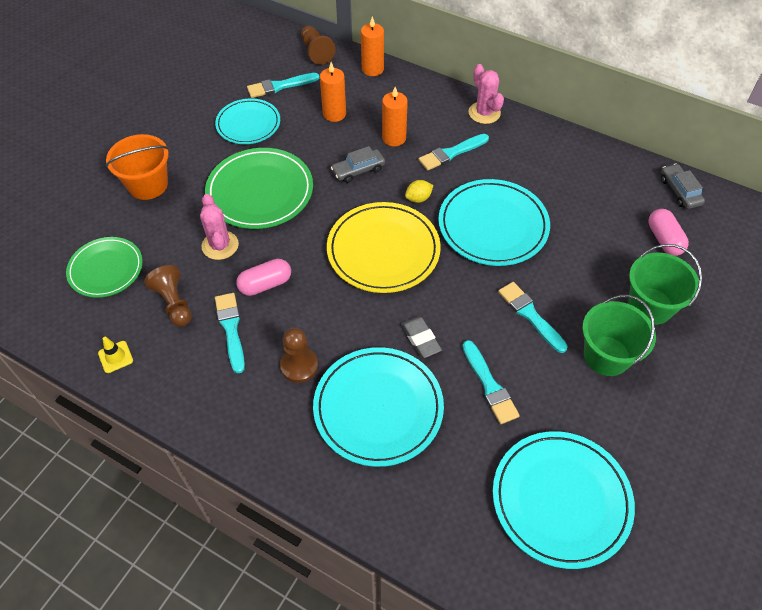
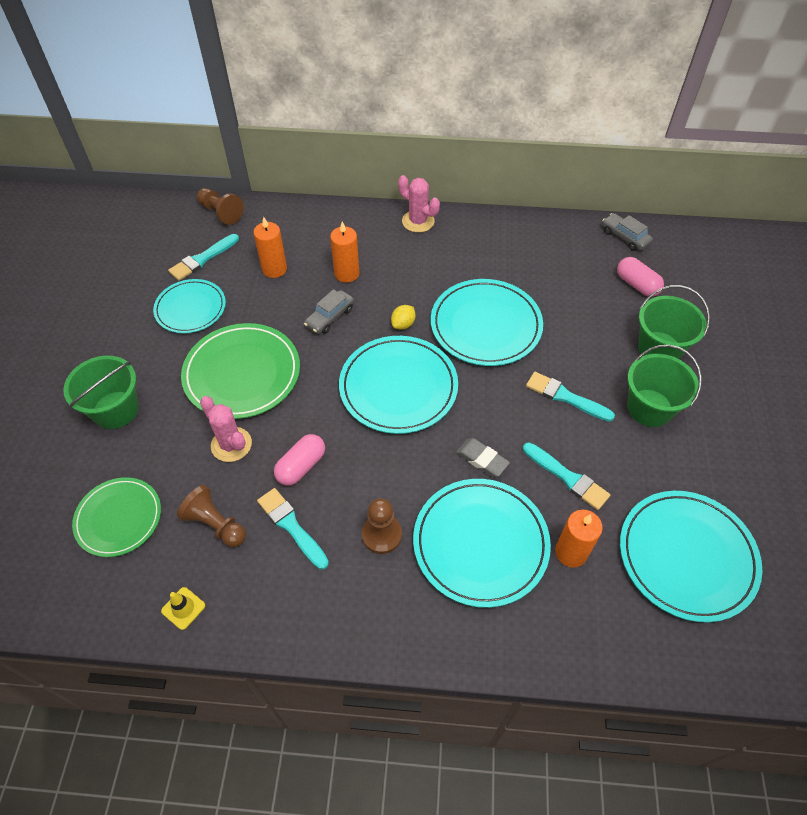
camera: 25 degrees left, 0 degrees up
orange bucket [106,134,169,200] -> green bucket [63,356,139,429]
yellow plate [327,202,441,293] -> turquoise plate [339,336,458,434]
orange candle [361,16,384,76] -> orange candle moved to [555,510,603,568]
turquoise brush [418,134,489,171] -> none

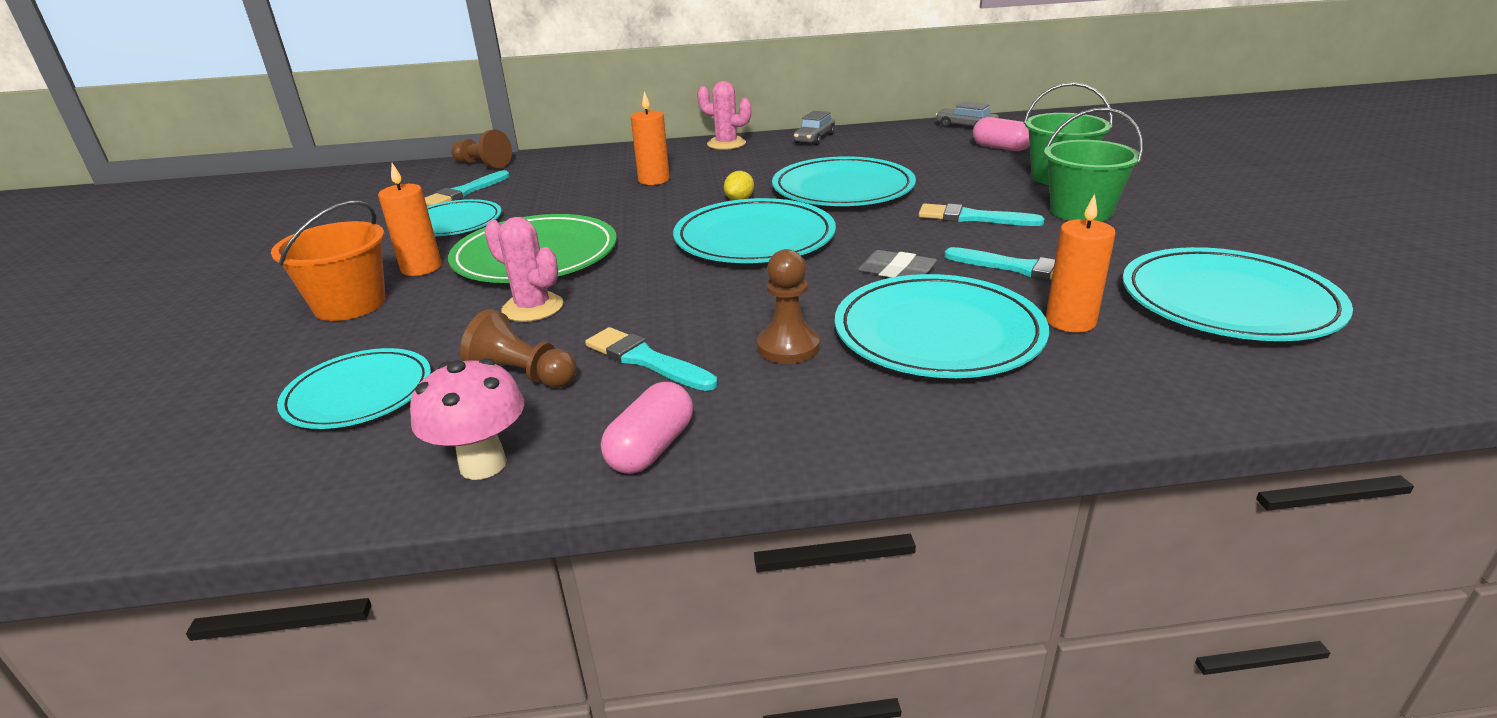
camera: 10 degrees left, 25 degrees down
green bucket [63,356,139,429] -> orange bucket [271,200,386,321]
green plate [72,477,161,557] -> turquoise plate [277,348,431,429]
yellow traffic cone [161,587,205,630] -> pink mushroom [410,358,524,480]
orange candle [253,217,287,278] -> orange candle moved to [378,163,442,276]
pink capsule [274,434,325,486] -> pink capsule moved to [601,382,693,474]
grey car [304,289,354,334] -> grey car moved to [793,111,835,145]

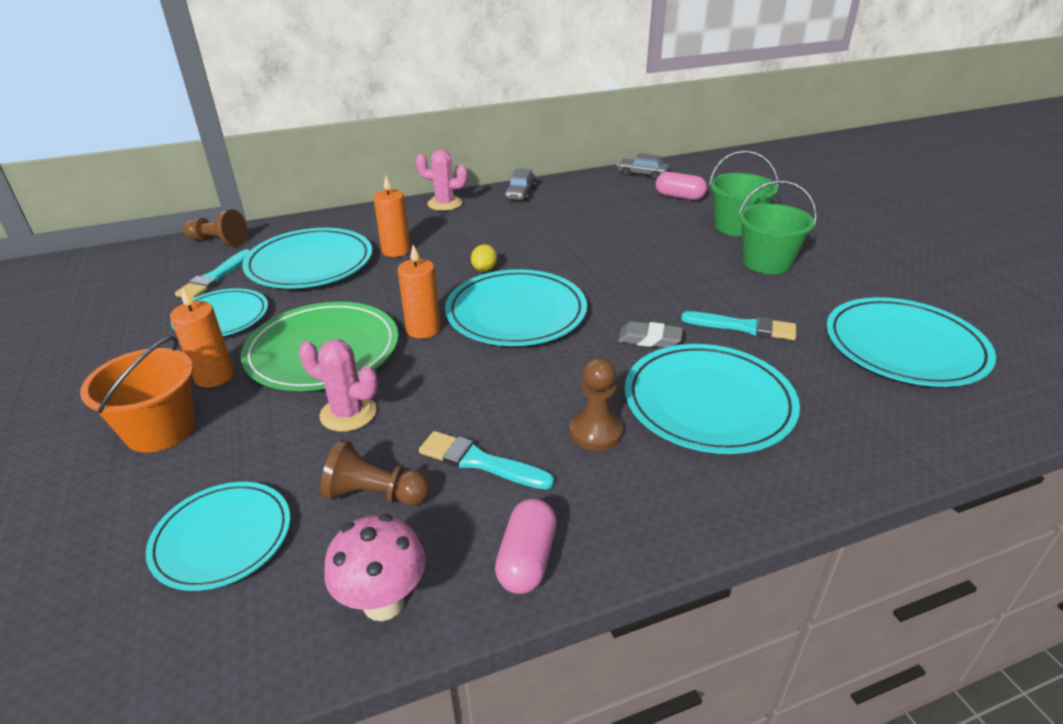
camera: 15 degrees left, 5 degrees up
turquoise plate [772,156,916,206] -> turquoise plate moved to [242,228,372,288]
turquoise brush [919,203,1044,226] -> none
orange candle [1046,194,1116,333] -> orange candle moved to [398,245,441,339]

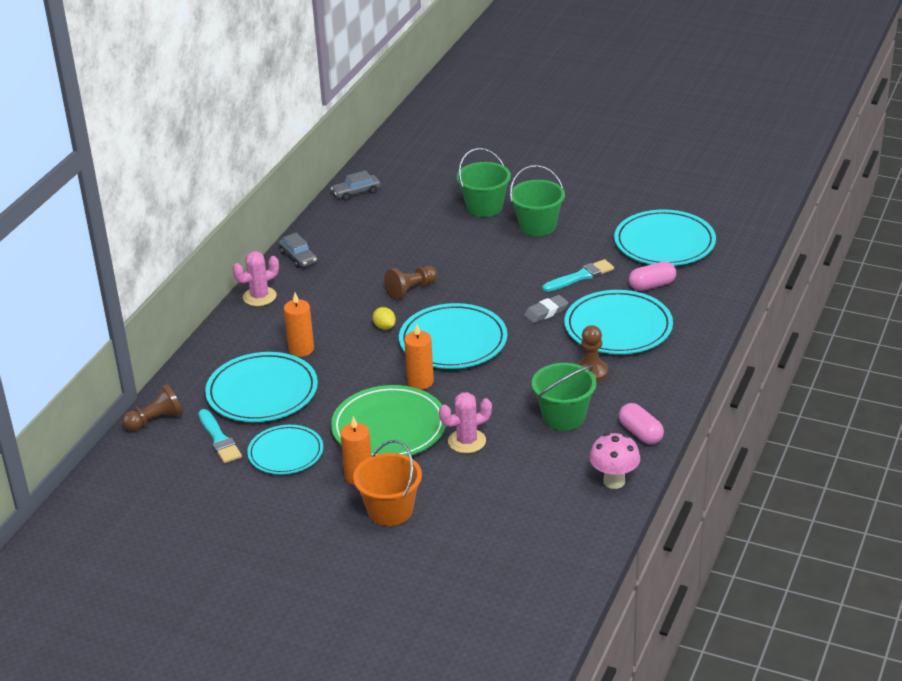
camera: 45 degrees left, 0 degrees up
turquoise plate [146,482,290,591] -> none
brown pawn [321,439,430,506] -> brown pawn moved to [384,266,437,300]
turquoise brush [419,431,554,489] -> green bucket [532,363,596,431]
pink capsule [655,172,707,200] -> pink capsule moved to [629,261,676,291]

